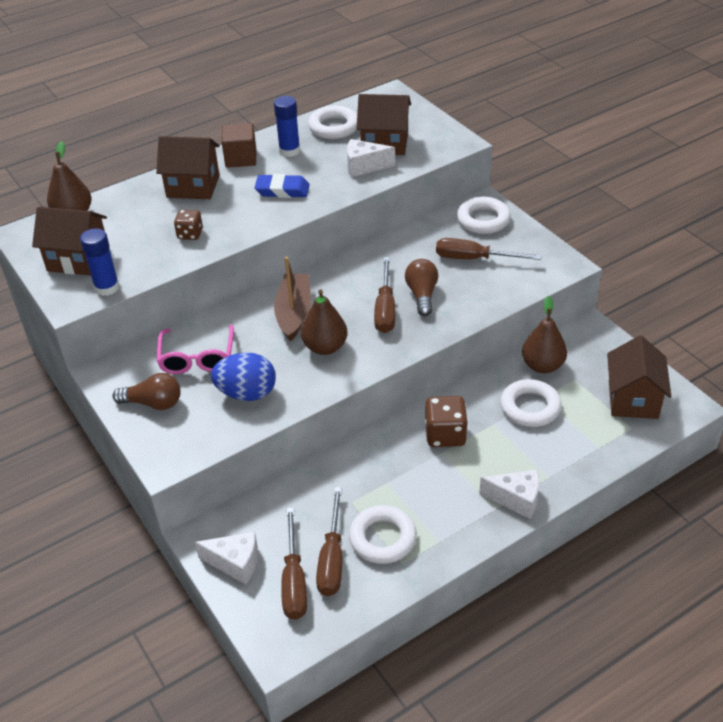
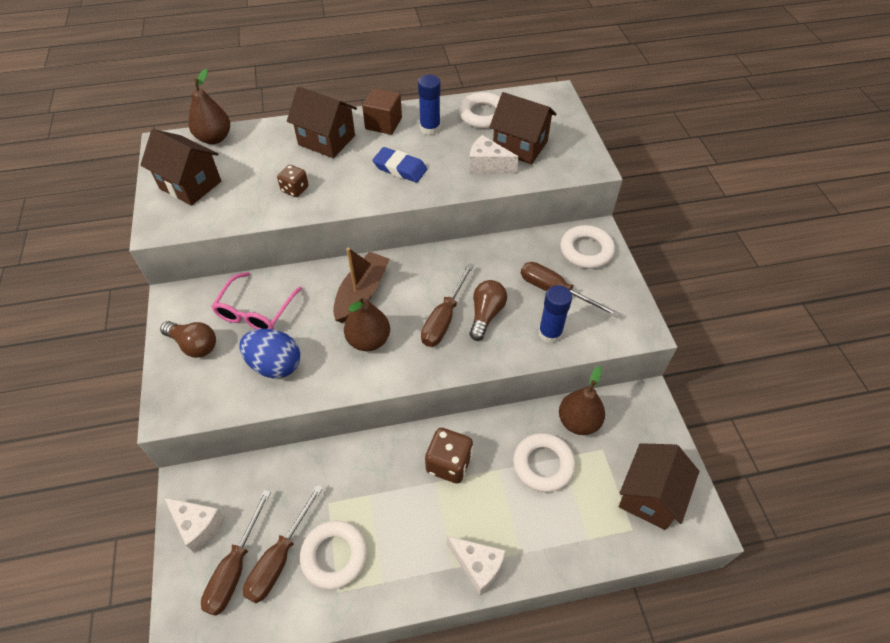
camera: 20 degrees right, 10 degrees up
blue glue stick [80,228,120,296] -> blue glue stick moved to [538,285,572,343]

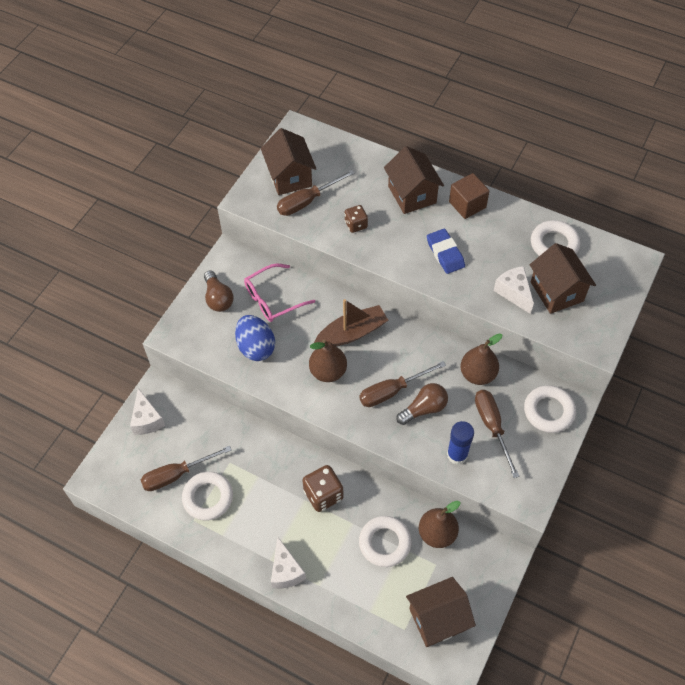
camera: 40 degrees right, 5 degrees up
brown pear [188,69,230,144] -> brown pear moved to [461,333,502,385]
brown screwdriver [201,490,271,616] -> brown screwdriver moved to [277,170,355,216]
blue glue stick [418,75,441,135] -> none

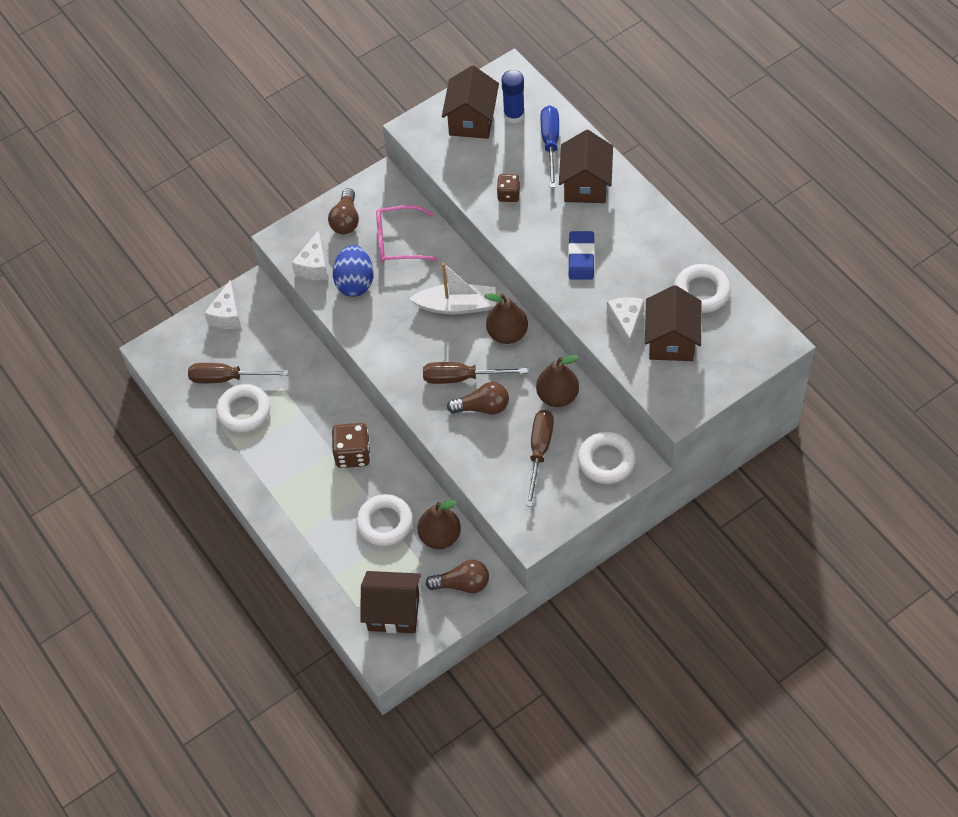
camera: 30 degrees right, 0 degrees up
white cheese [271,537,306,589] -> white cheese moved to [292,230,328,280]
brown screwdriver [277,170,355,216] -> none
brown pear [309,339,347,382] -> brown pear moved to [485,293,528,344]
brown boat [314,299,388,346] -> white boat [409,263,496,314]
blue glue stick [447,421,474,465] -> blue glue stick moved to [502,70,525,124]
brown cube [449,173,489,219] -> none
none -> brown light bulb [426,560,489,593]
none -> blue screwdriver [540,105,559,188]

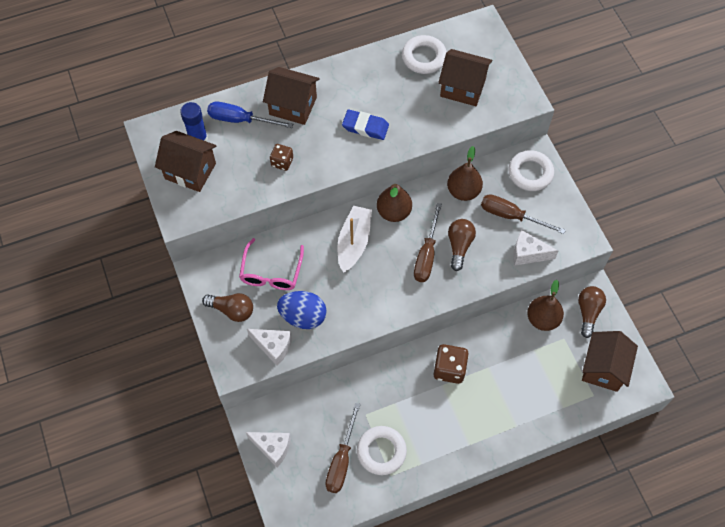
camera: 80 degrees left, 5 degrees up
white ring [356,494,413,547] -> none
white cheese [607,297,644,351] -> white cheese moved to [513,230,558,266]

